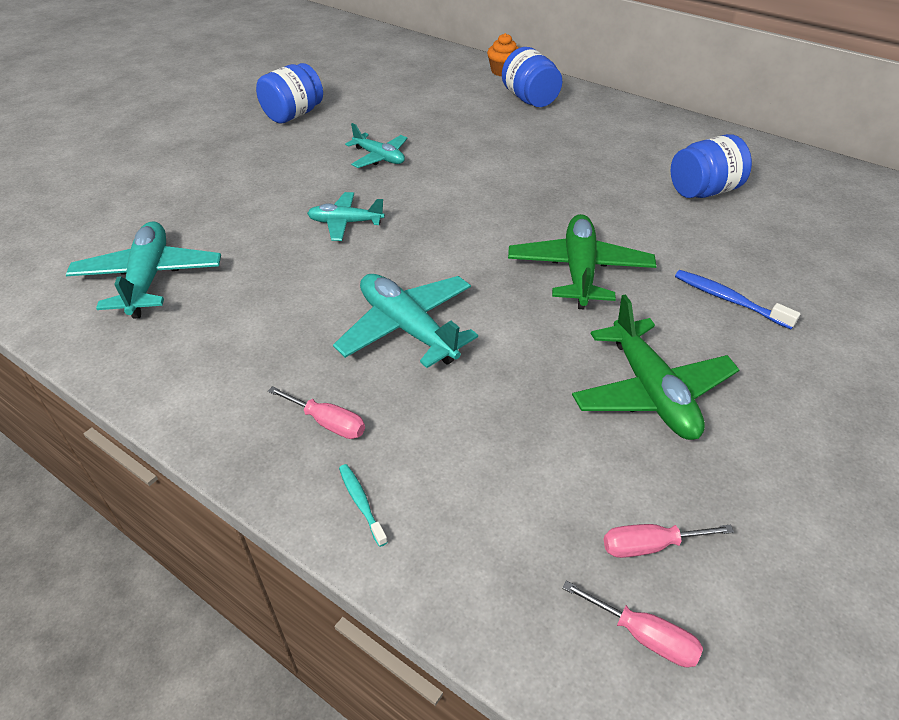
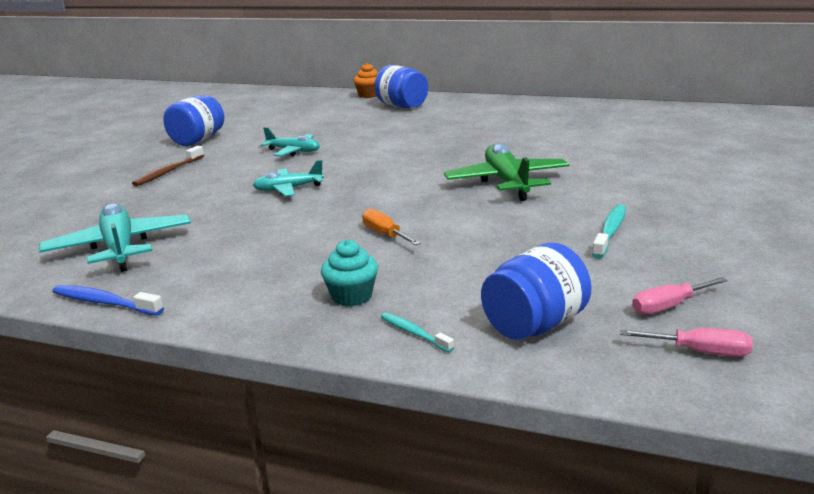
camera: 15 degrees left, 20 degrees down
pink screwdriver [268,386,365,439] -> turquoise cupcake [321,240,378,306]
turquoise plane [333,274,478,368] -> orange screwdriver [362,209,421,245]
green plane [572,294,739,440] -> turquoise toothbrush [592,204,626,259]
blue jar [671,134,752,198] -> blue jar moved to [481,242,592,340]
blue toothbrush [675,270,801,329] -> blue toothbrush moved to [52,285,164,316]
none -> brown toothbrush [132,146,204,186]

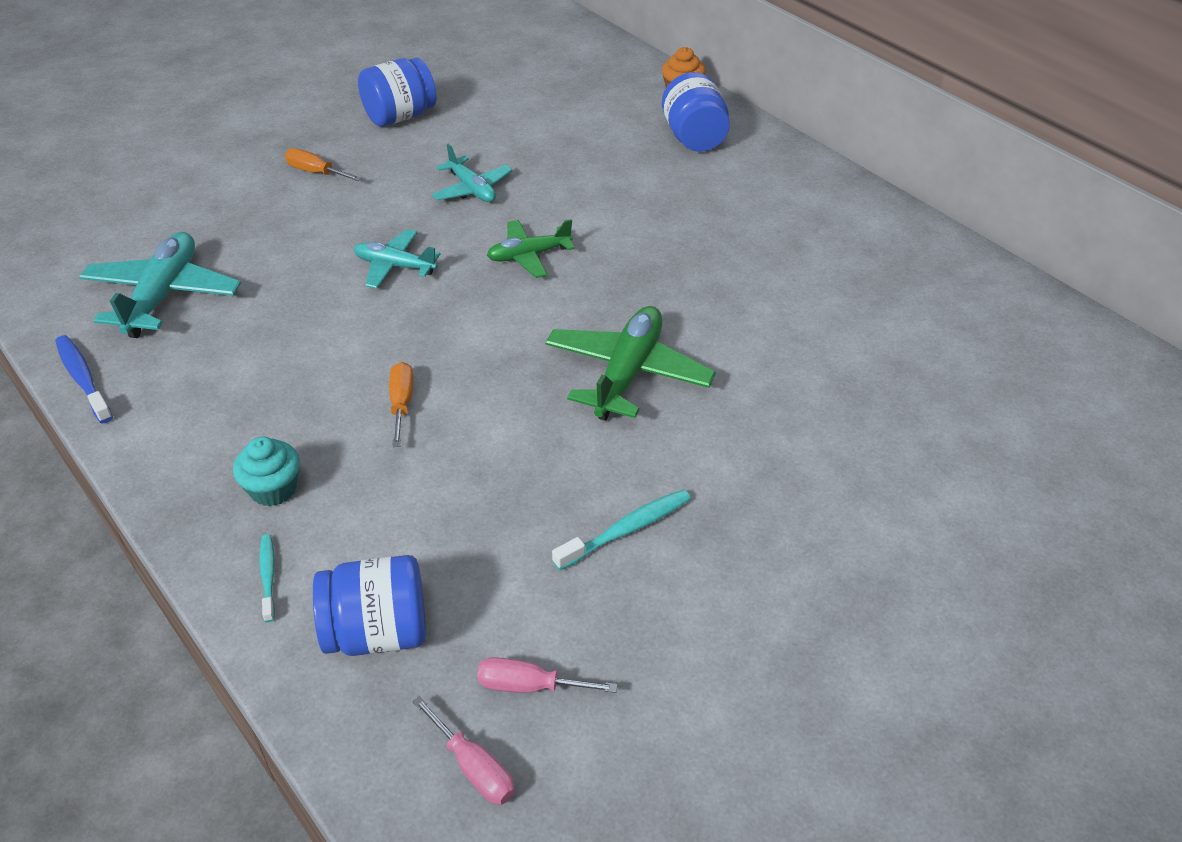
camera: 30 degrees right, 20 degrees up
brown toothbrush [132,146,204,186] -> orange screwdriver [285,148,362,181]
none -> green plane [487,219,575,278]

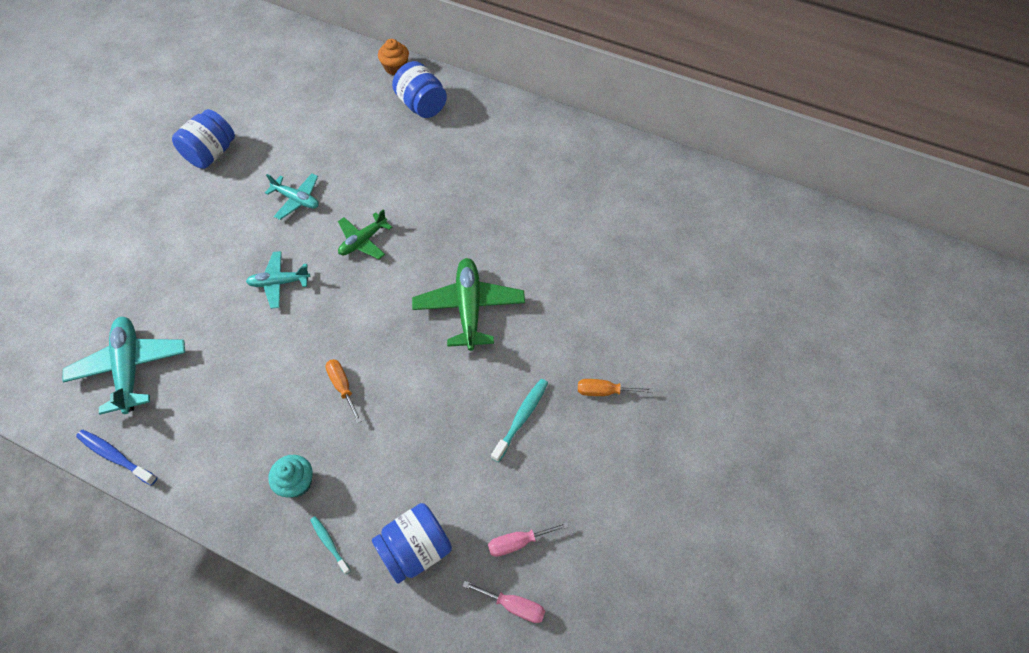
camera: 25 degrees left, 15 degrees up
orange screwdriver [285,148,362,181] -> orange screwdriver moved to [578,379,653,396]

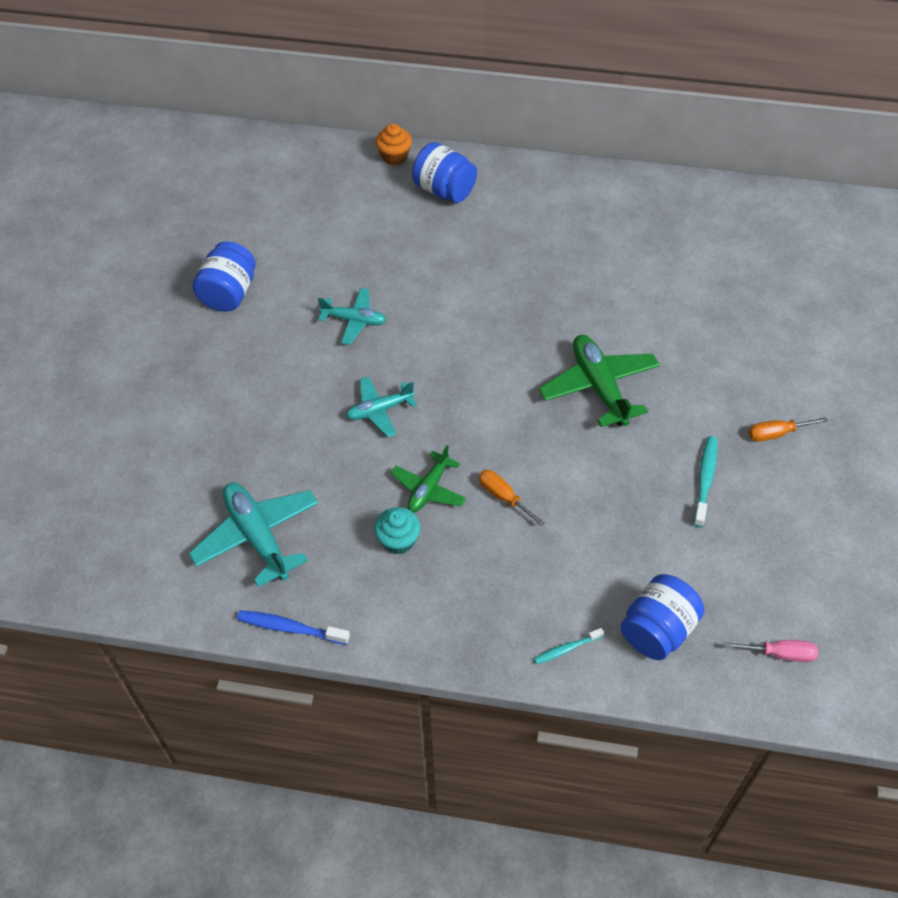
camera: 15 degrees left, 5 degrees down
turquoise cupcake [268,455,313,498] -> turquoise cupcake moved to [374,507,421,555]
turquoise toothbrush [310,516,351,575] -> turquoise toothbrush turned 60 degrees counterclockwise [534,628,604,664]
green plane [338,209,392,259] -> green plane moved to [391,445,466,512]
pink screwdriver [488,522,569,557] -> none

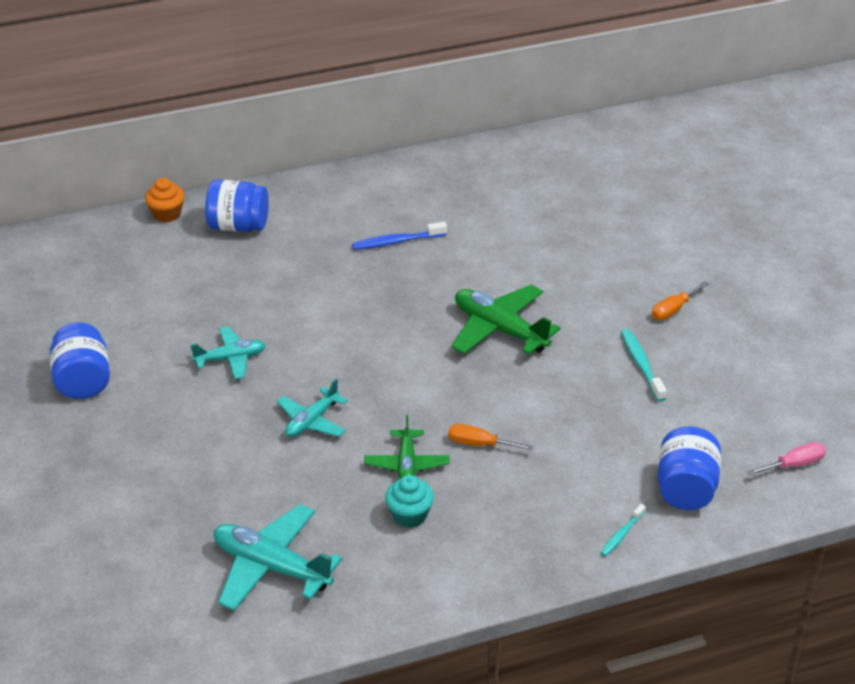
camera: 30 degrees left, 15 degrees down
blue toothbrush [237,610,350,645] -> blue toothbrush moved to [352,222,447,250]

